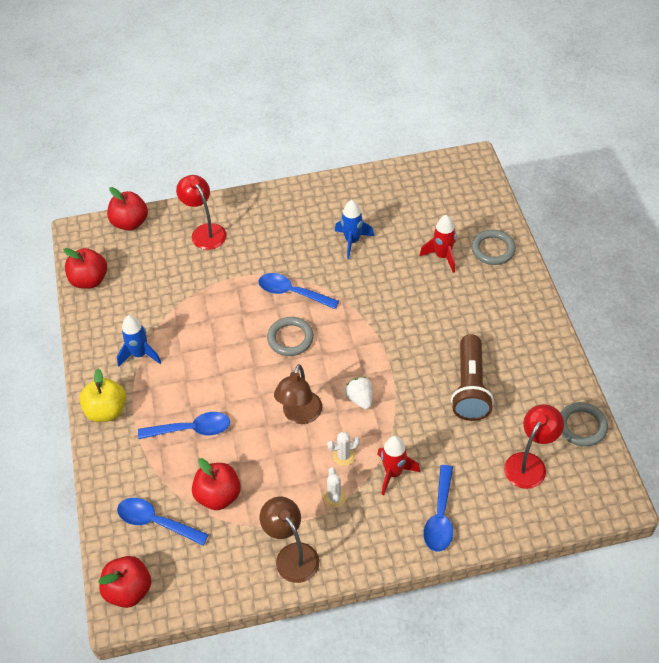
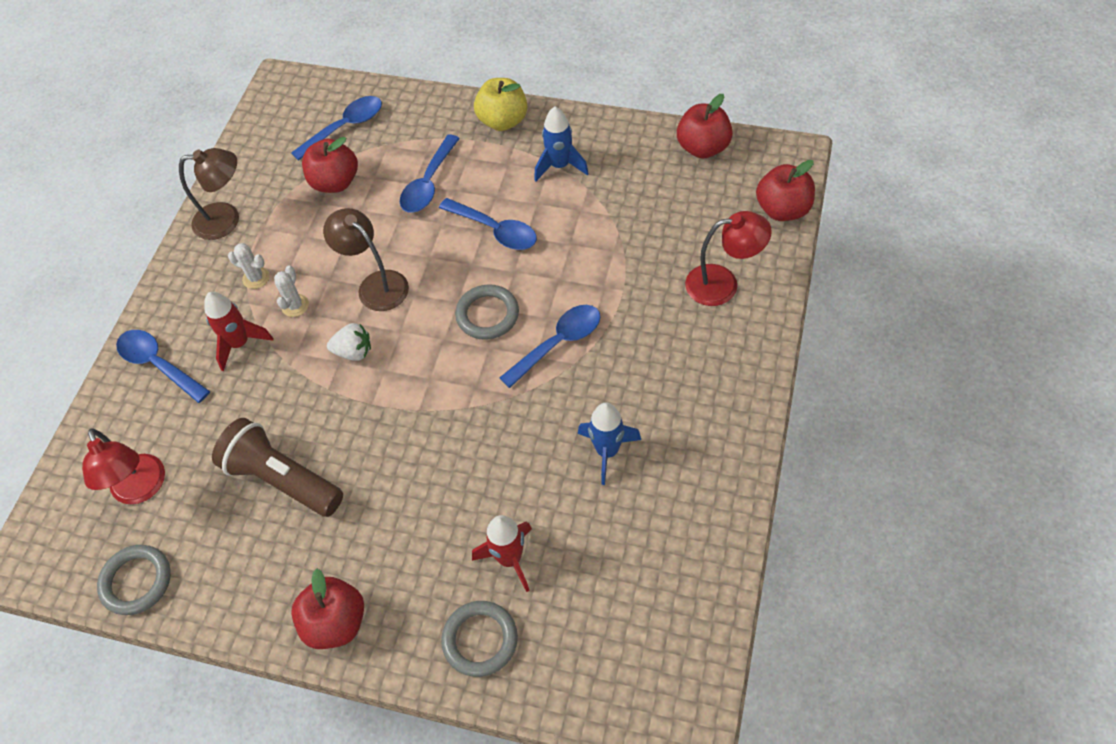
camera: 120 degrees right, 5 degrees up
red apple [98,556,151,608] -> red apple moved to [291,569,364,649]
none -> blue spoon [439,198,537,250]

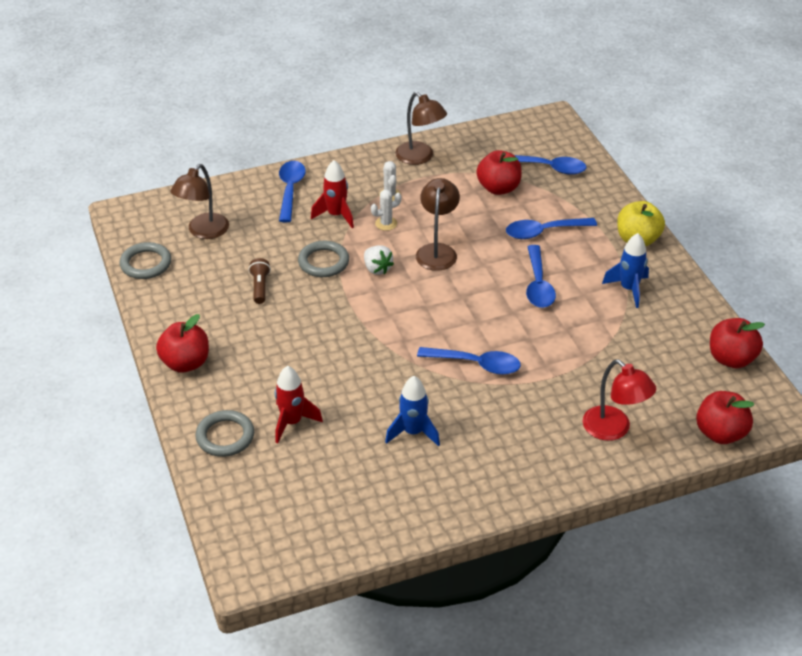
camera: 50 degrees right, 15 degrees down
red lamp [82,428,165,504] -> brown lamp [171,164,229,239]
brown flashlight [212,418,343,517] -> brown flashlight [249,258,271,304], size x0.50
grey ring [455,284,519,340] -> grey ring moved to [298,241,349,277]

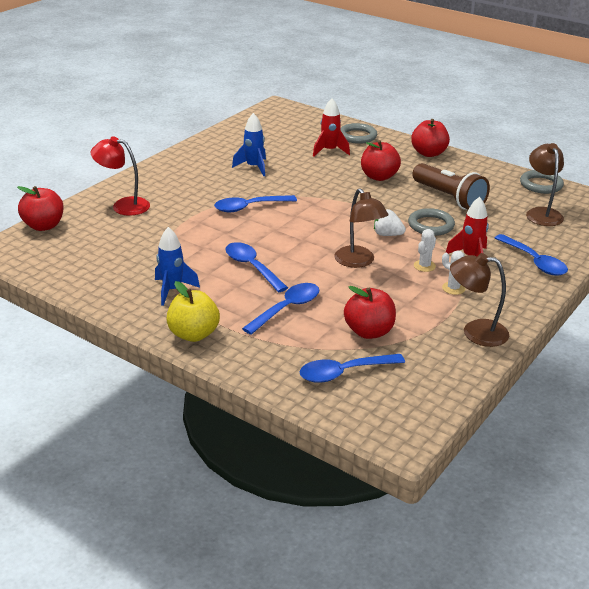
camera: 145 degrees right, 10 degrees down
brown flashlight [249,258,271,304] -> brown flashlight [412,163,490,210], size x2.02
red apple [710,318,765,368] -> red apple moved to [361,140,401,181]

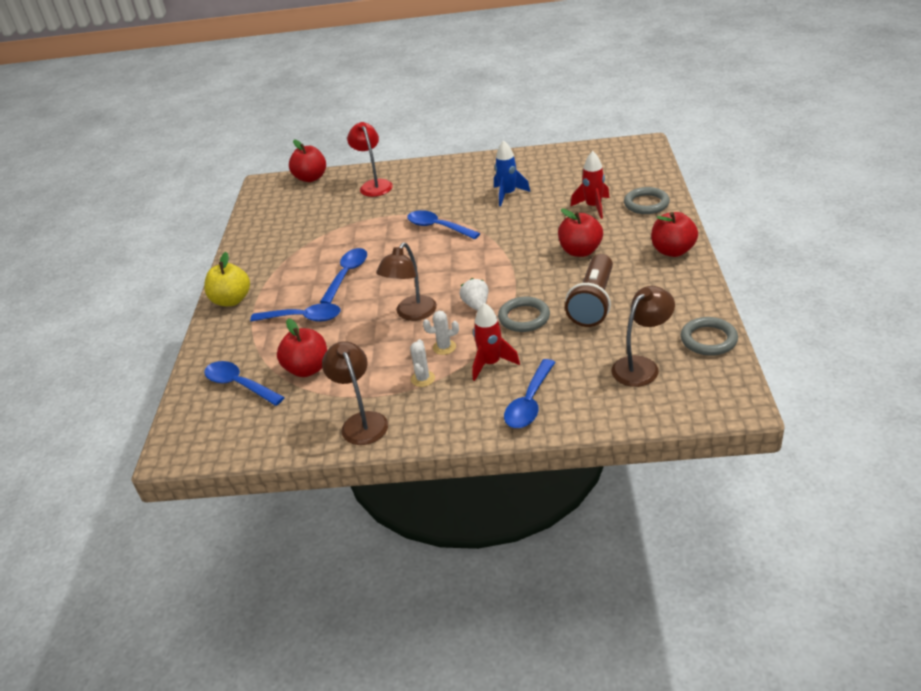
camera: 60 degrees right, 5 degrees up
blue rocket [155,227,200,306] -> none

